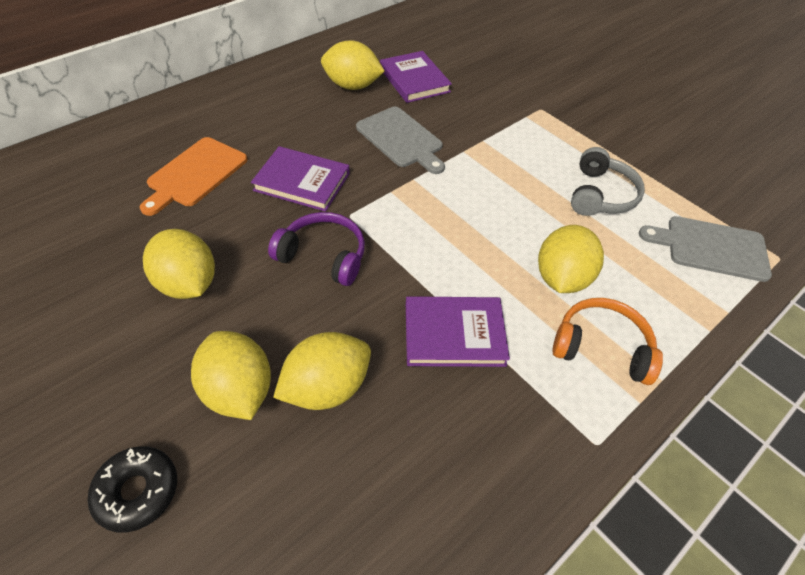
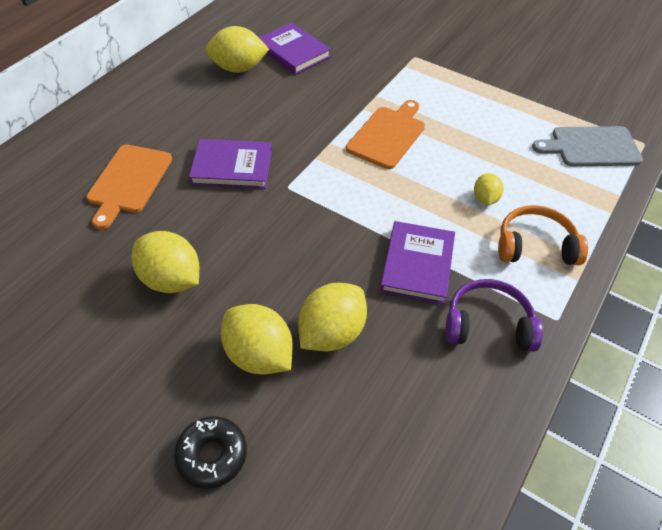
camera: 15 degrees left, 0 degrees up
purple headphones [268,212,365,286] -> purple headphones moved to [445,279,543,352]
grey cutting board [356,107,445,174] -> none
purple book [406,296,510,367] -> purple book turned 60 degrees counterclockwise [380,221,455,304]
yellow lemon [538,225,604,293] -> yellow lemon [474,173,503,205], size x0.55
grey headphones [571,147,645,216] -> none
none -> orange cutting board [346,100,425,169]

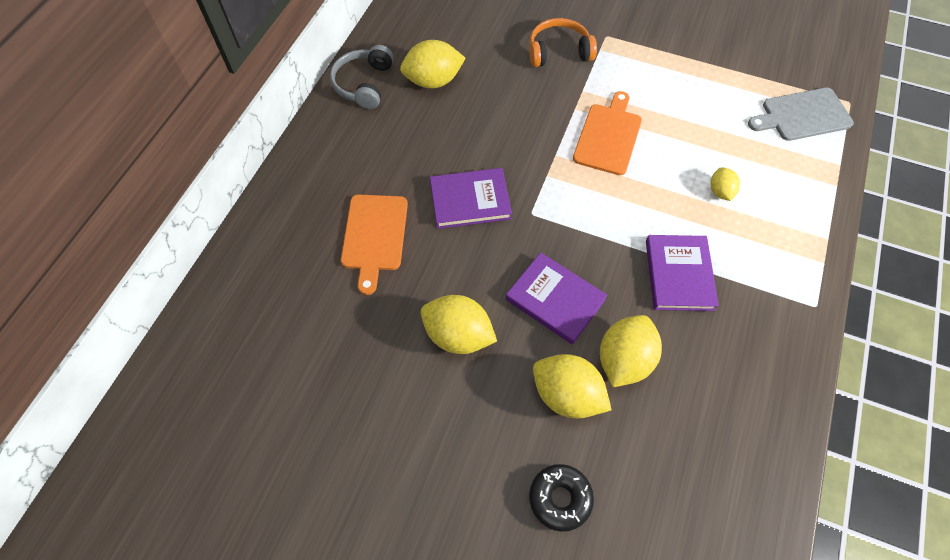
camera: 10 degrees left, 10 degrees up
purple book [259,23,331,75] -> purple book moved to [506,252,607,344]
purple headphones [445,279,543,352] -> none
orange headphones [498,205,588,265] -> orange headphones moved to [529,18,597,67]
none -> grey headphones [330,45,394,109]

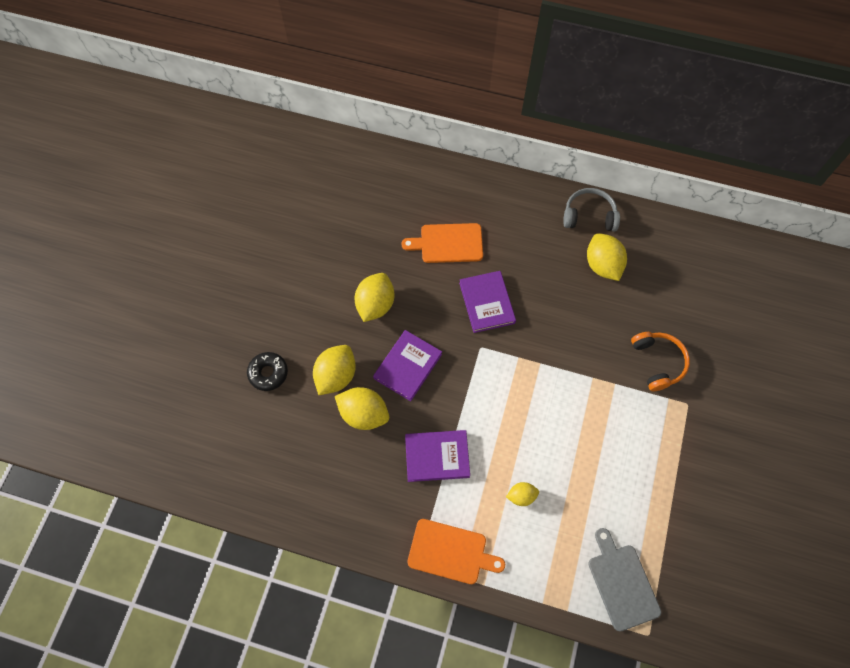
camera: 85 degrees right, 5 degrees up
orange cutting board [573,91,642,175] -> orange cutting board moved to [407,519,505,584]

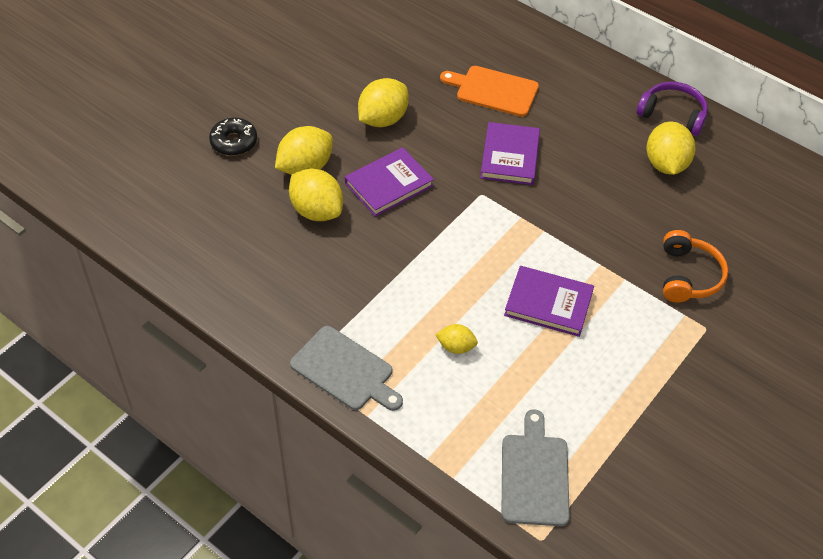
camera: 20 degrees right, 15 degrees down
purple book [405,430,470,482] -> purple book moved to [504,266,594,337]
orange cutting board [407,519,505,584] -> grey cutting board [290,326,403,411]
grey headphones [563,188,620,232] -> purple headphones [636,82,708,136]

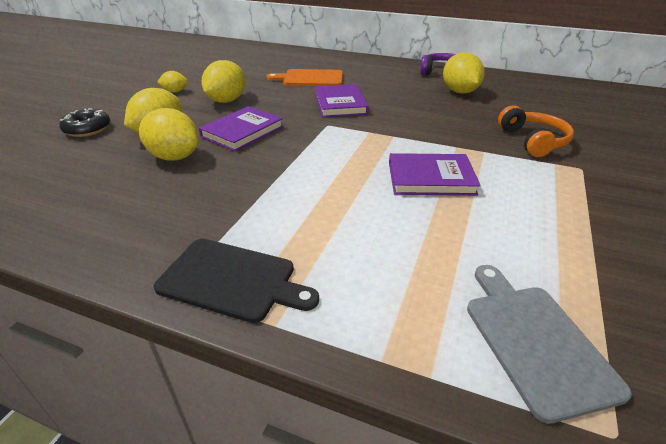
camera: 15 degrees left, 15 degrees down
grey cutting board [290,326,403,411] -> black cutting board [154,239,319,323]
yellow lemon [435,324,478,354] -> yellow lemon moved to [157,71,188,93]

